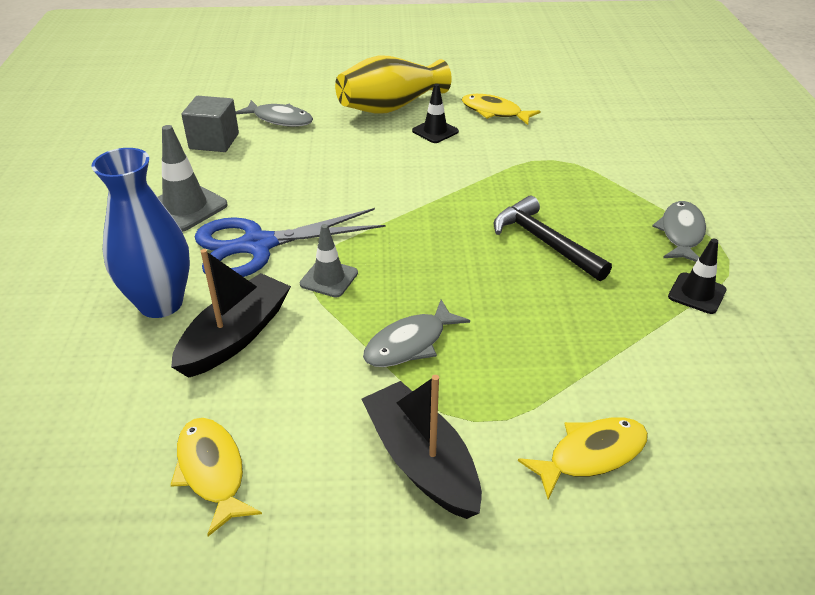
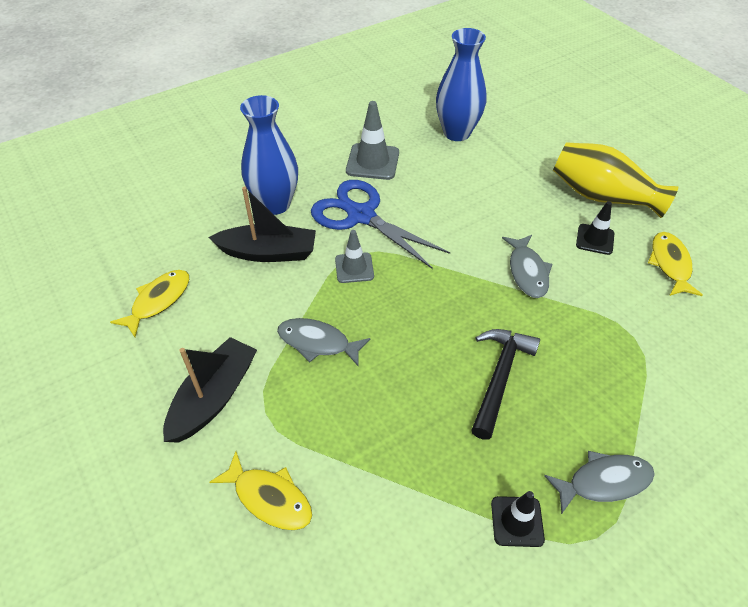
camera: 60 degrees right, 10 degrees up
grey cube [181,96,239,152] -> blue vase [436,28,486,141]
grey fish [236,100,313,127] -> grey fish moved to [502,235,553,298]

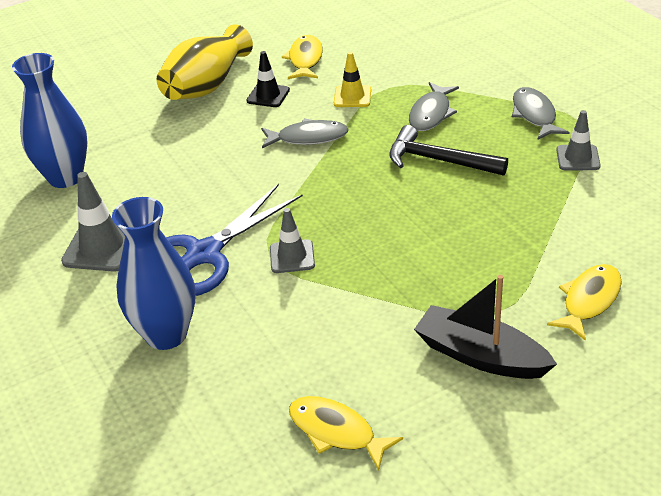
camera: 85 degrees left, 10 degrees down
black boat [208,187,316,262] -> none
grey fish [277,318,371,367] -> grey fish moved to [409,82,459,131]
black traffic cone [491,491,545,547] -> grey traffic cone [556,110,600,171]
yellow fish [648,232,703,296] -> yellow fish turned 90 degrees clockwise [282,35,323,79]
none -> yellow traffic cone [334,52,371,107]

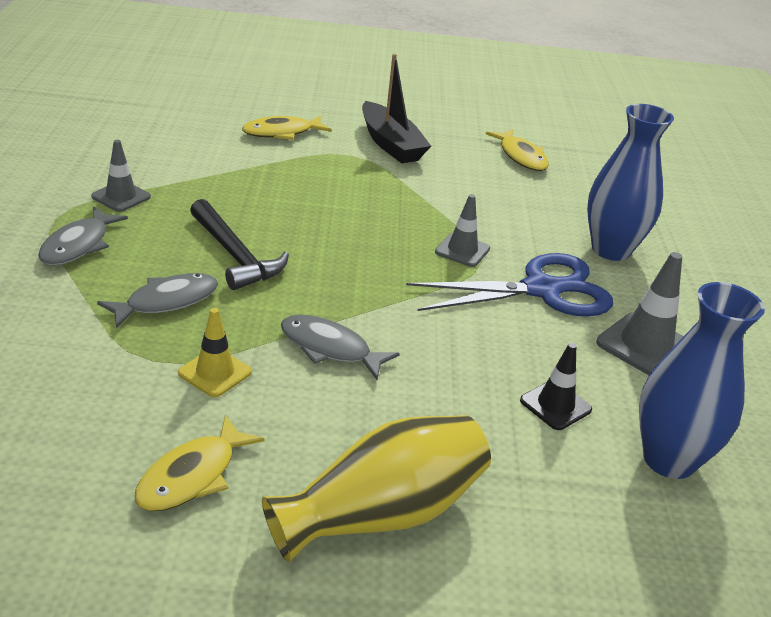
camera: 155 degrees left, 5 degrees down
black traffic cone [246,51,290,107] -> black traffic cone moved to [520,343,592,430]

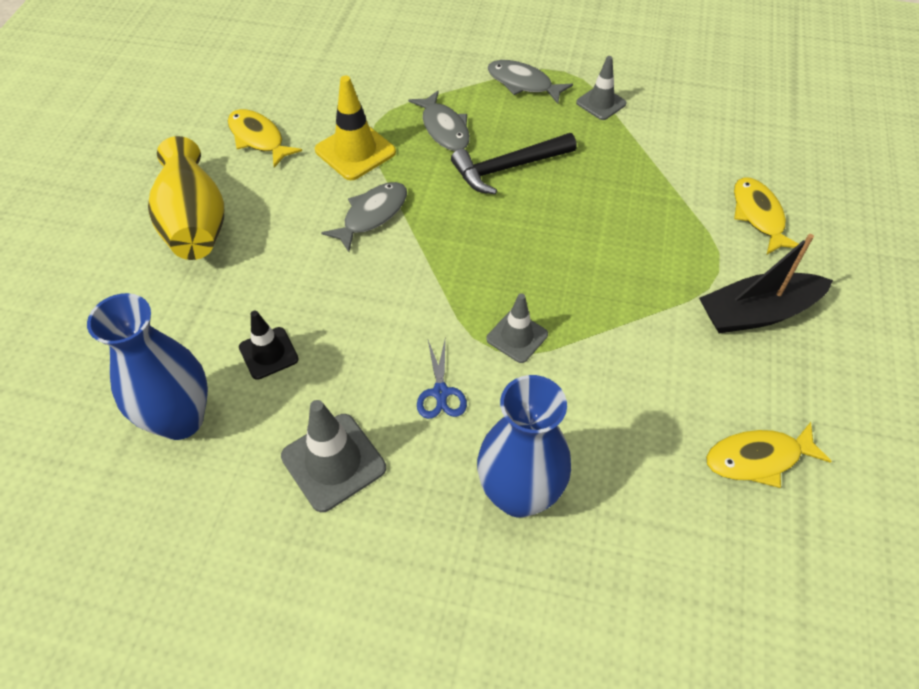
camera: 105 degrees right, 20 degrees up
yellow traffic cone [178,308,252,397] -> yellow traffic cone [315,75,396,180], size x1.55
blue scissors [406,253,613,317] -> blue scissors [417,340,467,419], size x0.45

